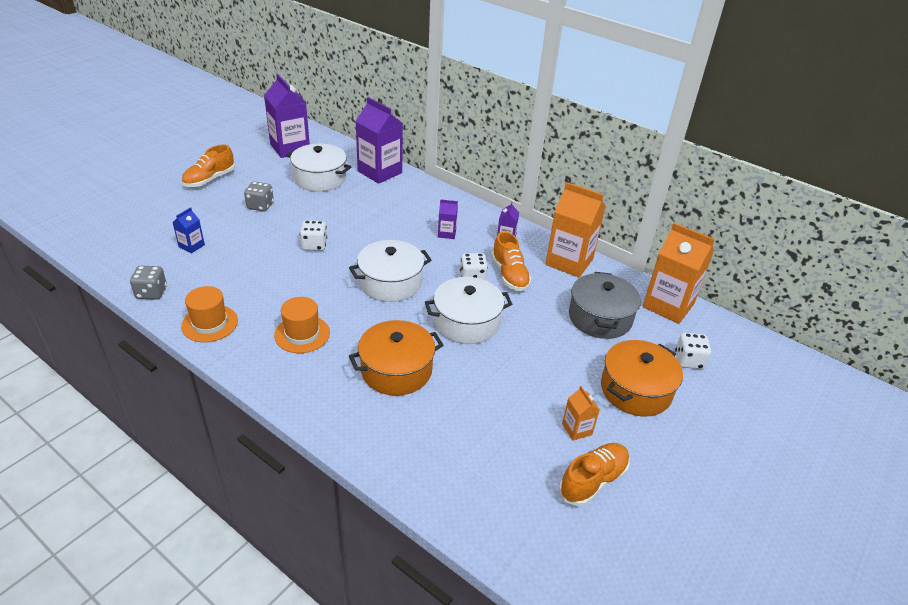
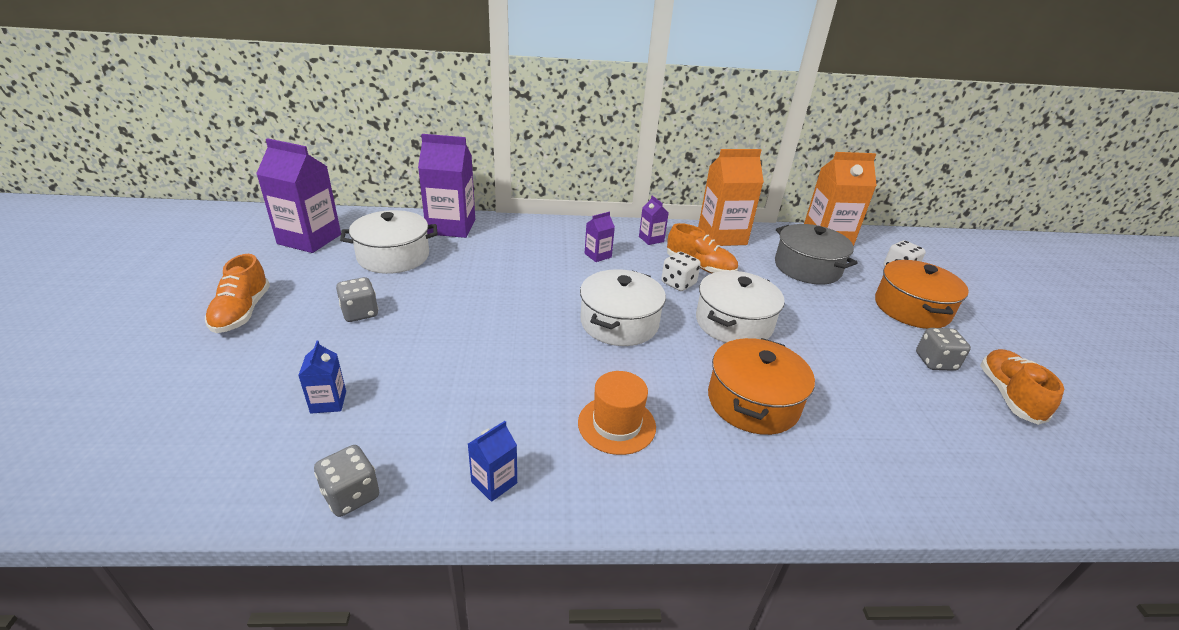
camera: 40 degrees left, 5 degrees down
orange hat [181,286,238,342] -> blue carton [468,421,517,502]
white dice [300,220,327,251] -> none
orange carton [562,386,600,440] -> grey dice [916,328,971,371]

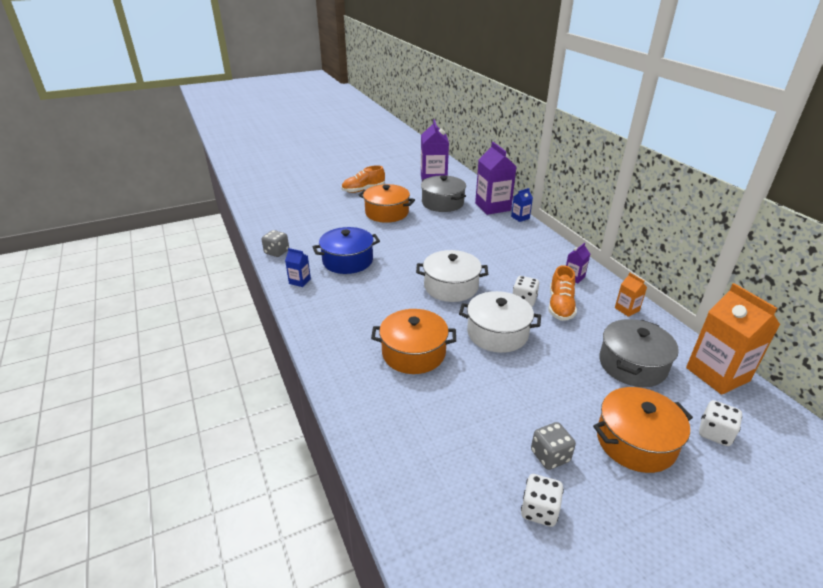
camera: 70 degrees right, 0 degrees up
blue carton [298,341,346,413] -> blue carton moved to [511,188,533,222]
grey dice [336,277,378,322] -> orange pot [359,184,415,223]
white pot [340,210,438,274] -> grey pot [421,175,466,212]
orange hat [578,371,656,455] -> none
purple carton [585,212,615,262] -> none
orange carton [698,149,764,246] -> orange carton [615,273,647,317], size x0.47
orange shoe [980,349,1064,425] -> white dice [521,474,564,527]
none -> blue pot [312,227,380,274]

